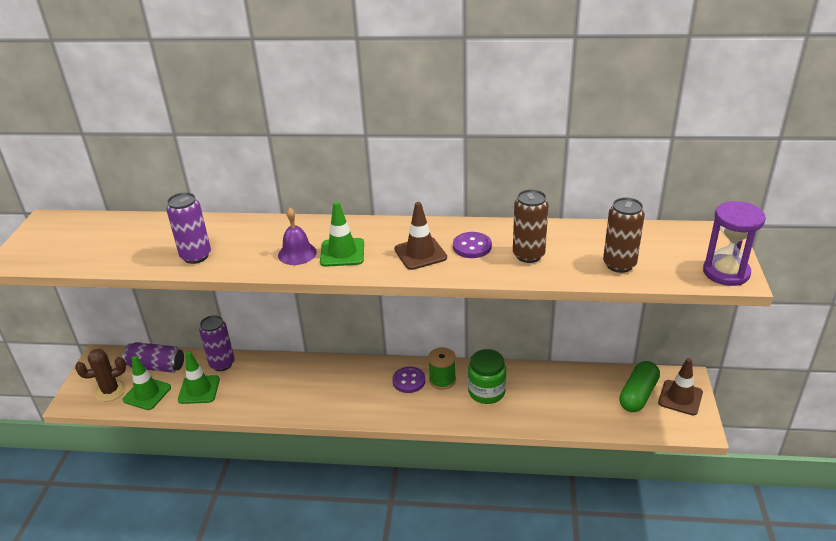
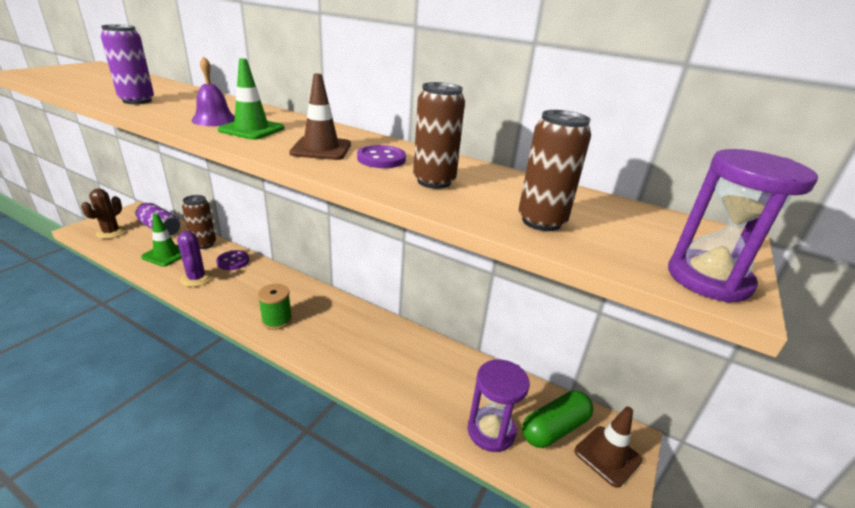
camera: 20 degrees right, 5 degrees down
brown cactus [75,349,126,402] -> brown cactus turned 75 degrees counterclockwise [81,189,126,239]
green traffic cone [122,356,171,410] -> none
purple can [199,315,235,371] -> brown can [182,195,216,249]
purple button [392,367,425,393] -> purple button moved to [216,250,249,270]
green spool [428,347,456,390] -> green spool moved to [258,284,292,330]
green jar [468,349,506,404] -> none
none -> purple cactus [177,231,213,287]
none -> purple hourglass [468,359,530,452]

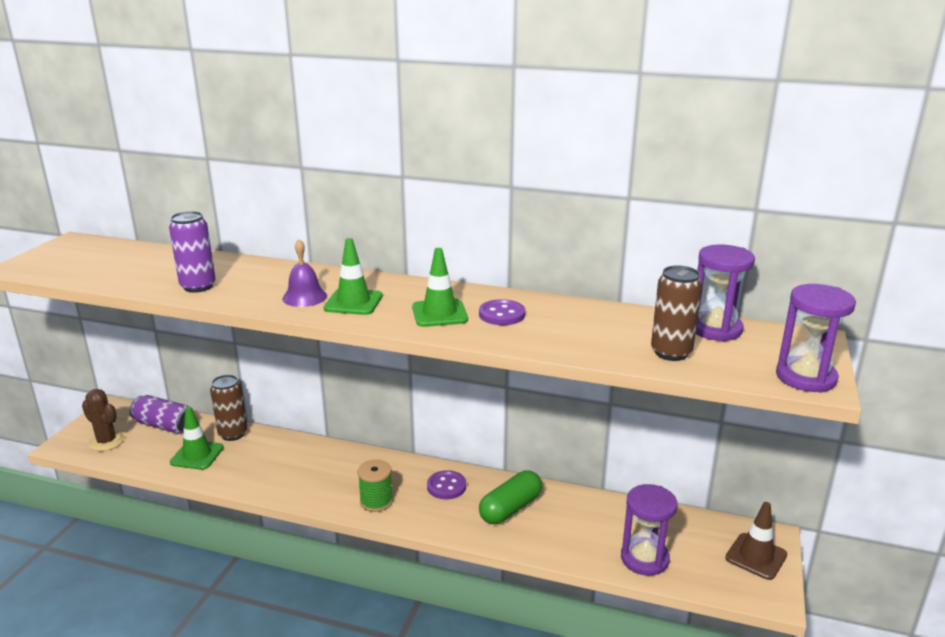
camera: 10 degrees left, 5 degrees down
brown cactus [81,189,126,239] -> brown cactus turned 60 degrees counterclockwise [82,389,124,451]
purple cactus [177,231,213,287] -> none
purple button [216,250,249,270] -> purple button moved to [427,470,466,499]
brown traffic cone [289,73,351,160] -> green traffic cone [412,248,468,327]
brown can [413,82,465,189] -> none
green capsule [522,391,593,448] -> green capsule moved to [479,471,542,524]
none -> purple hourglass [696,244,755,341]

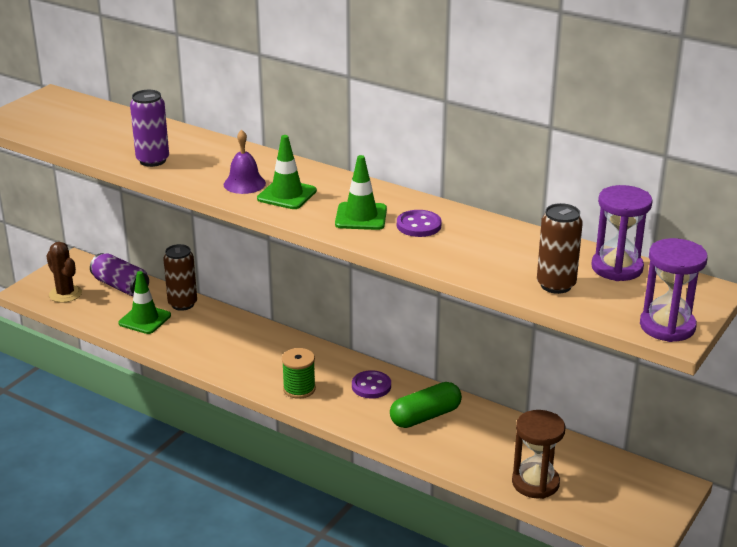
camera: 15 degrees right, 5 degrees up
purple hourglass [621,484,678,576] -> brown hourglass [512,410,566,499]
brown traffic cone [725,502,787,580] -> none

